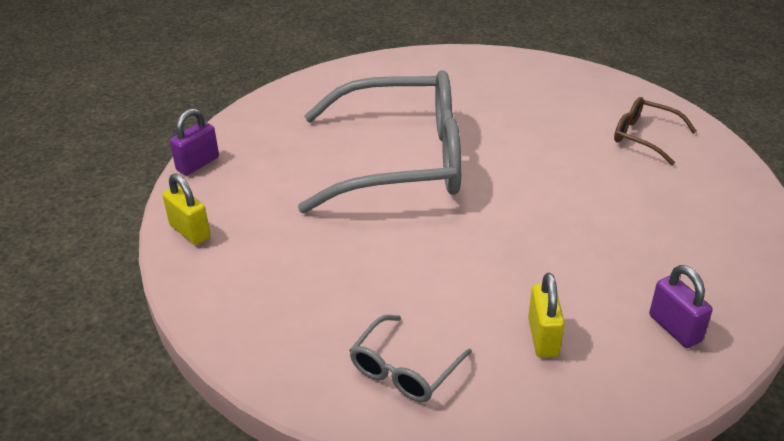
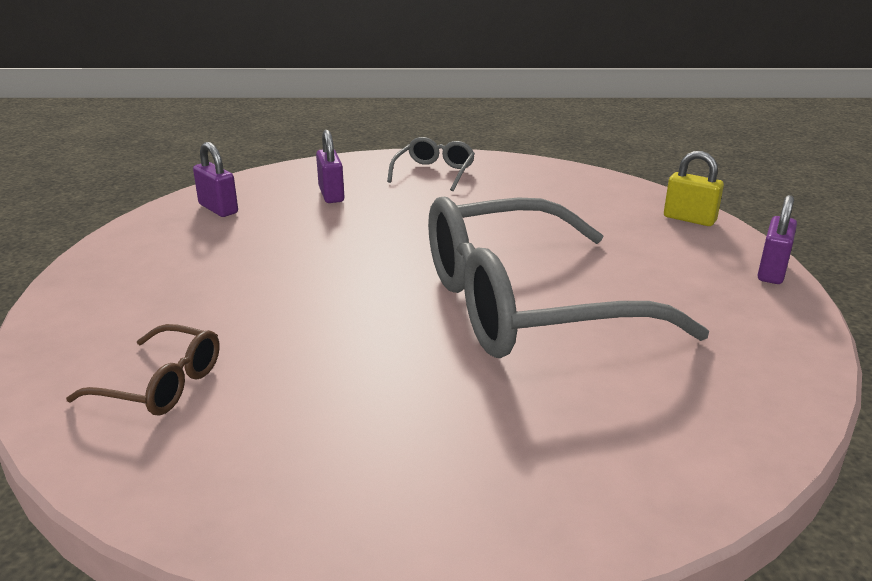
camera: 165 degrees right, 10 degrees down
yellow padlock [528,273,565,357] -> purple padlock [316,130,344,203]

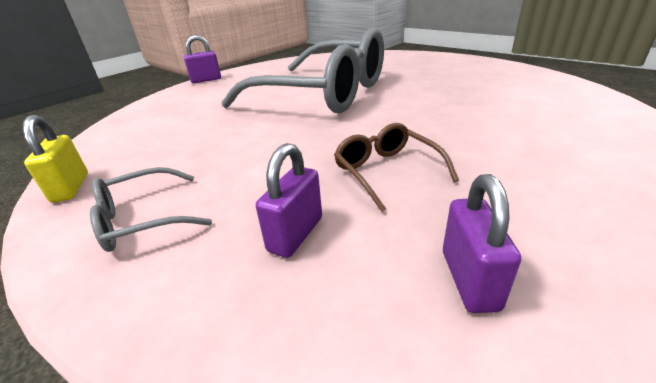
camera: 135 degrees left, 5 degrees up
brown glasses [66,324,220,415] -> brown glasses moved to [334,123,459,212]
yellow padlock [664,151,724,226] -> yellow padlock moved to [23,115,88,203]

